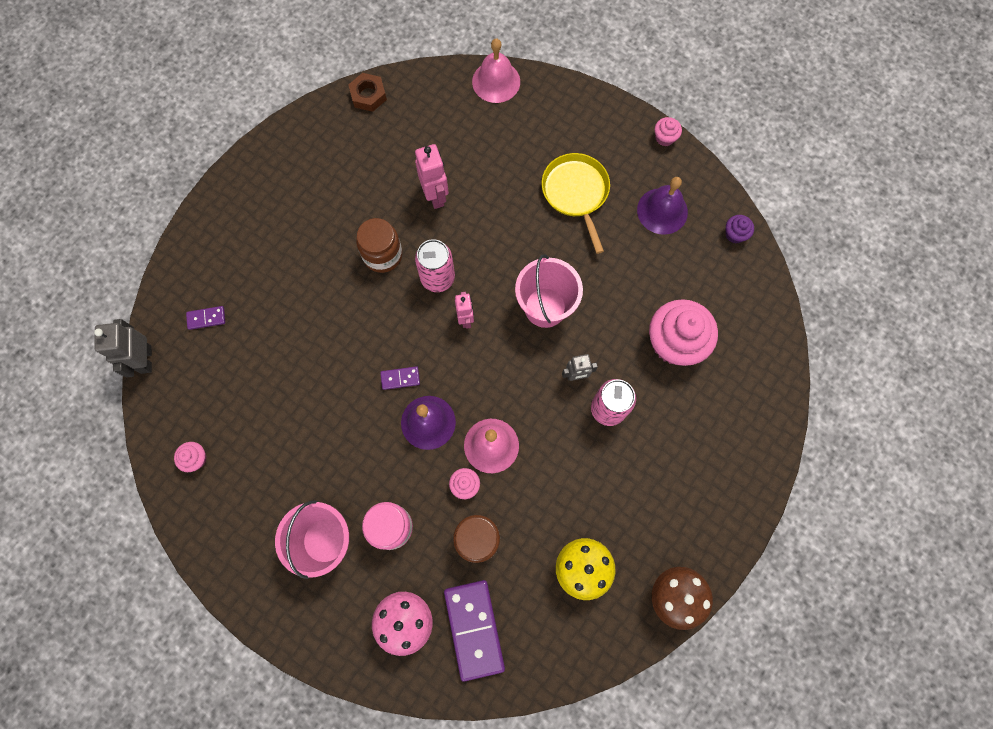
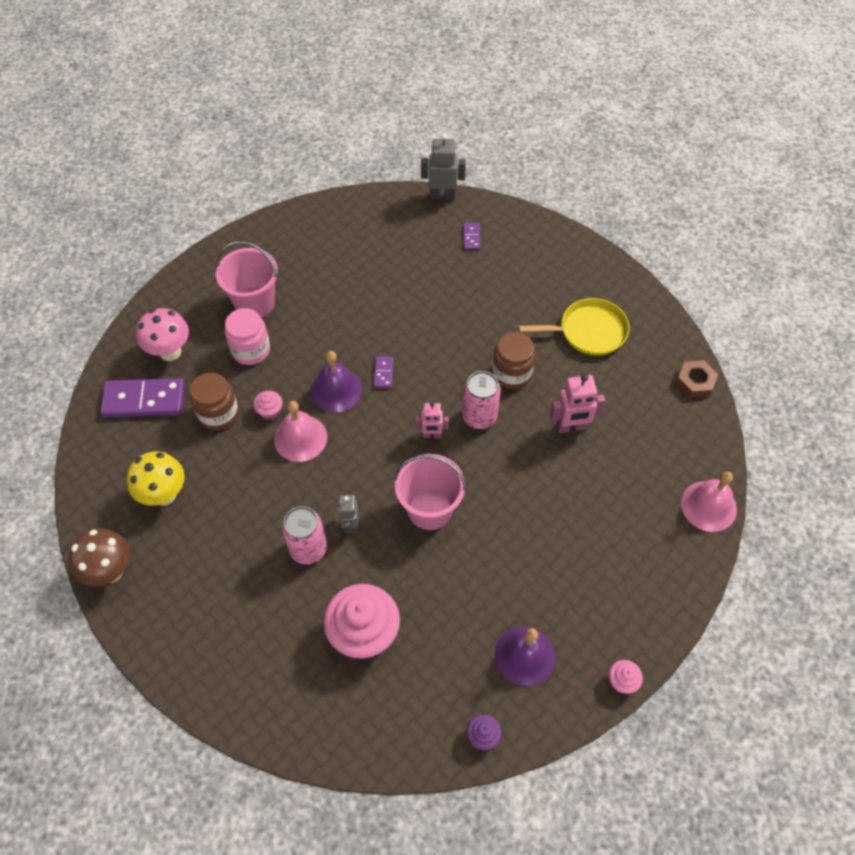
camera: 100 degrees right, 15 degrees down
pink cupcake [174,442,207,472] -> none
yellow pan [541,153,610,254] -> yellow pan moved to [519,298,630,356]

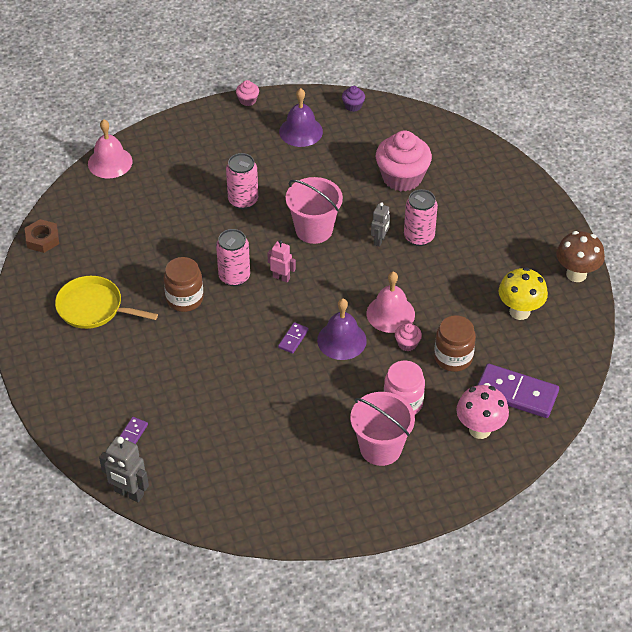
camera: 155 degrees left, 10 degrees down
pink robot [550,374,605,433] -> none
none -> pink can [226,153,258,209]

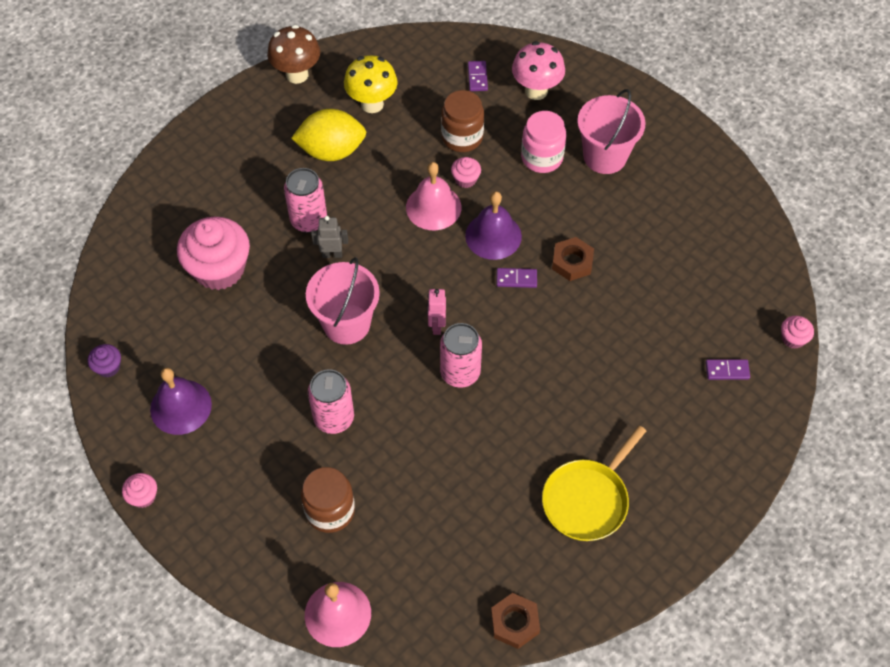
camera: 115 degrees left, 10 degrees up
yellow pan [55,276,158,329] -> yellow pan turned 45 degrees clockwise [542,425,646,541]
grey robot [99,436,149,502] -> pink cupcake [781,316,814,349]
brown jar [164,257,204,312] -> brown jar moved to [301,467,355,533]
purple domino [478,364,559,418] -> purple domino [468,61,488,91], size x0.46
none -> yellow lemon [291,109,366,161]
none -> brown nut [552,237,594,281]

